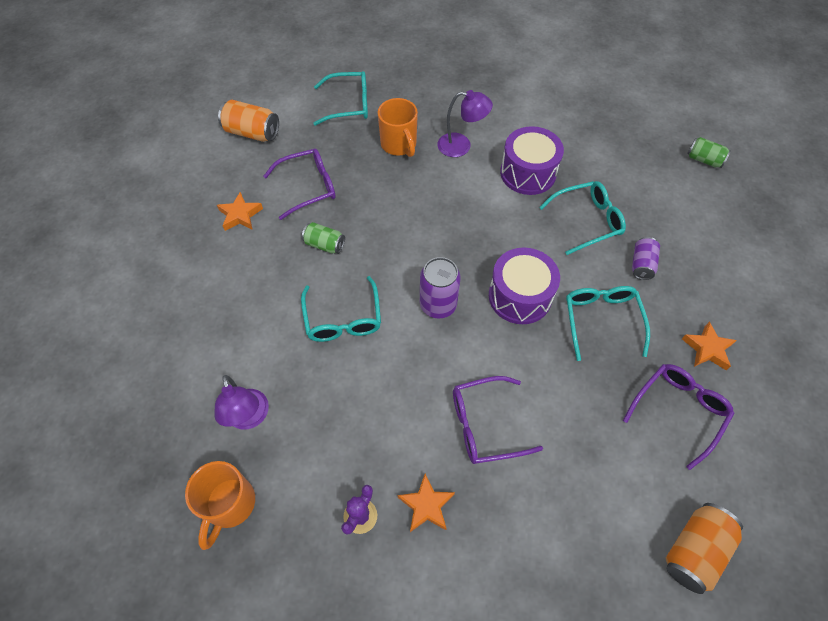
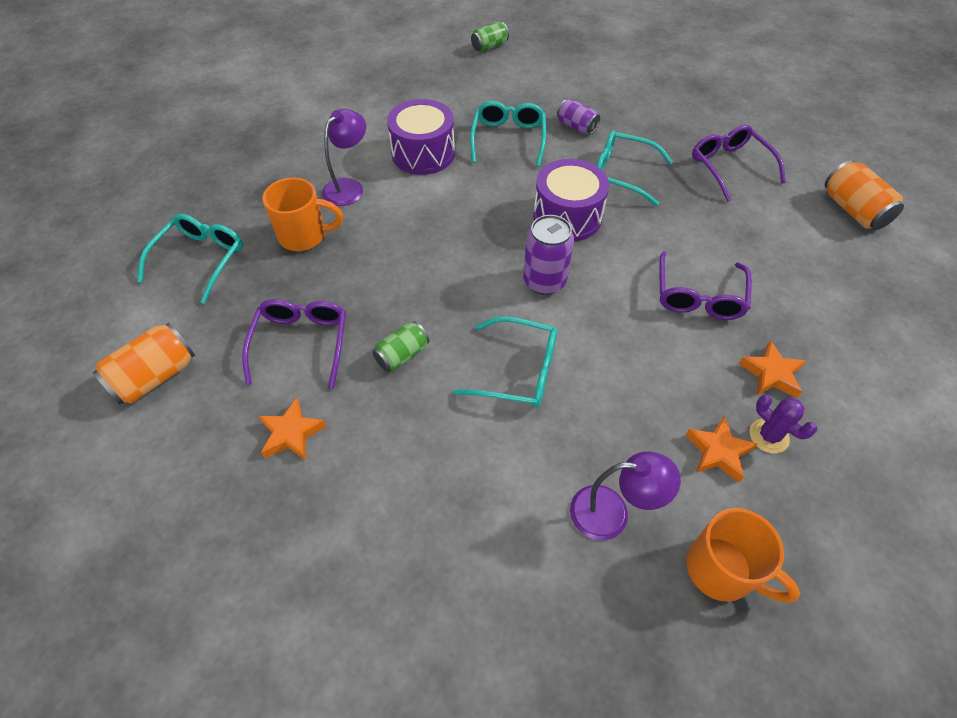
camera: 65 degrees left, 5 degrees down
orange star [682,322,737,370] -> orange star moved to [685,416,758,483]

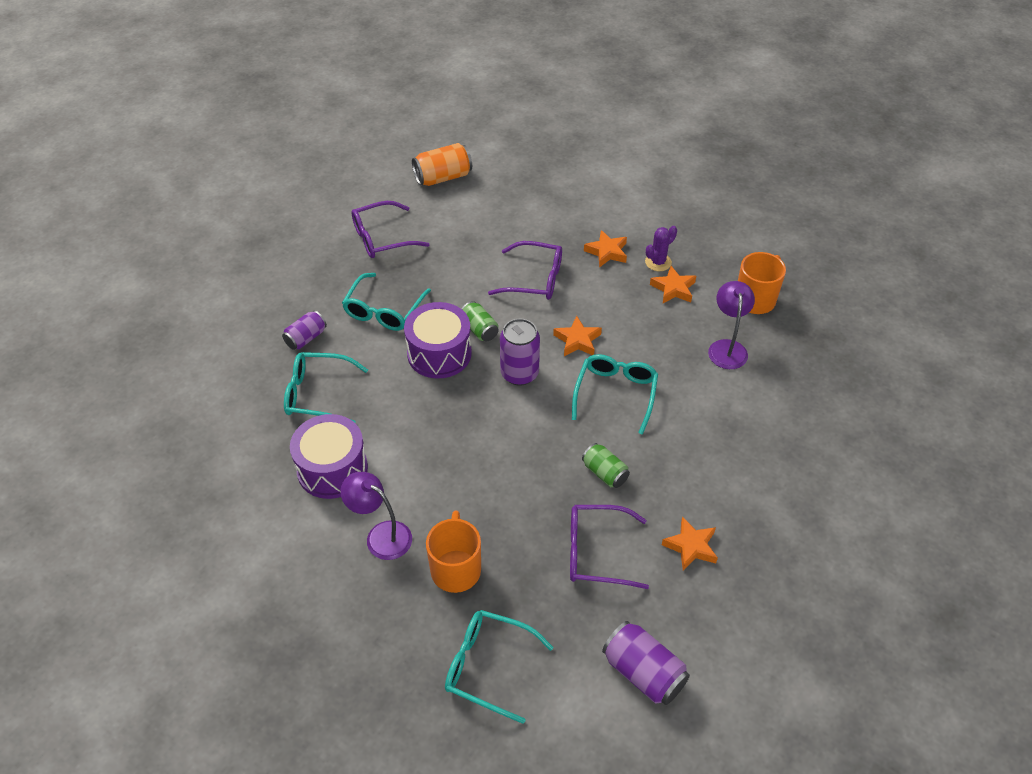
camera: 90 degrees left, 5 degrees down
orange can [93,323,195,404] -> purple can [602,621,690,705]
green can [471,22,509,52] -> green can moved to [461,301,499,342]
none -> orange star [553,316,602,356]

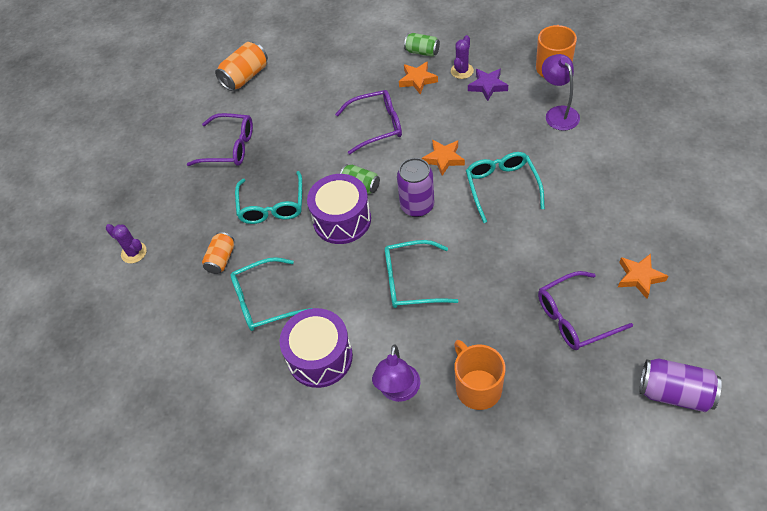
camera: 20 degrees left, 5 degrees up
purple can [282,311,327,350] -> orange can [202,232,234,274]
purple lamp [340,472,412,560] -> purple lamp turned 90 degrees counterclockwise [372,344,420,402]
purple glasses [351,201,430,258] -> purple glasses turned 120 degrees counterclockwise [187,113,253,166]
turquoise glasses [445,610,554,724] -> turquoise glasses moved to [385,240,458,308]
green can [582,443,630,488] -> green can moved to [404,33,440,57]
orange star [650,266,696,303] -> purple star [468,69,508,101]
none -> purple cactus [106,224,147,263]

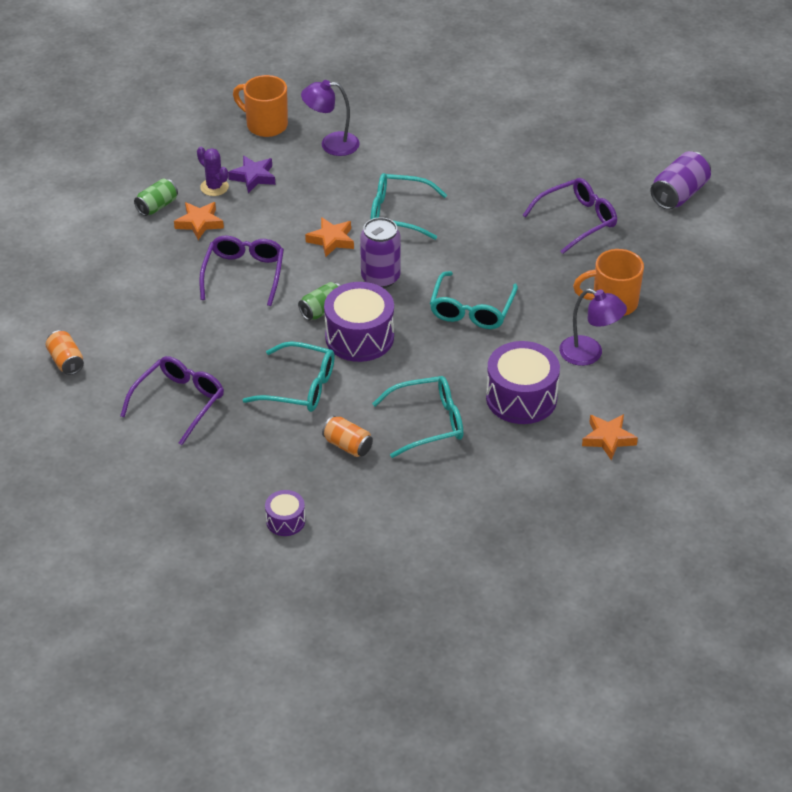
camera: 75 degrees left, 10 degrees down
purple cactus [106,224,147,263] -> purple drum [265,490,305,536]
orange can [215,42,268,91] -> orange can [45,330,84,375], size x0.65
turquoise glasses [230,257,313,331] -> turquoise glasses turned 105 degrees counterclockwise [372,376,463,458]
purple glasses [538,271,633,350] -> purple glasses turned 120 degrees counterclockwise [523,178,617,254]
orange star [618,254,668,299] -> orange star moved to [582,414,638,460]

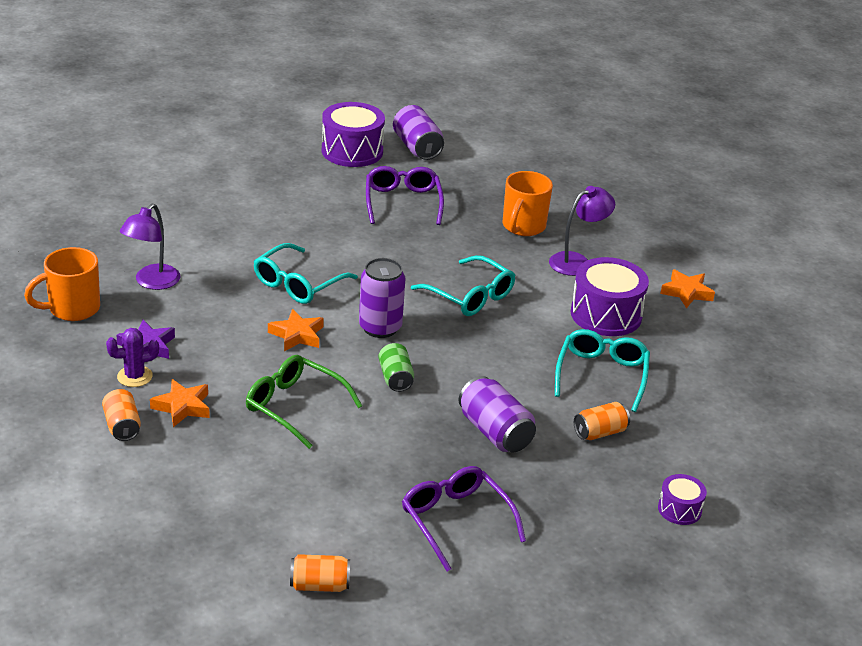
camera: 65 degrees left, 10 degrees down
green can [134,179,178,216] -> orange can [102,389,141,441]
purple glasses [199,236,284,306] -> green glasses [246,355,362,449]
turquoise glasses [243,341,335,412] -> purple can [458,376,536,452]
purple drum [324,282,394,362] -> purple drum moved to [322,102,385,167]

